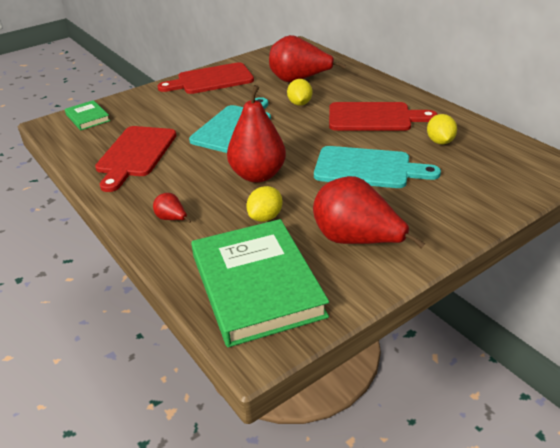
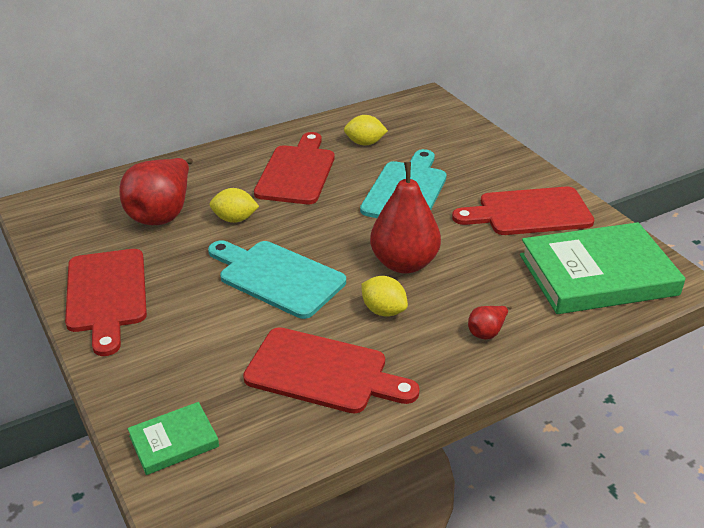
camera: 85 degrees left, 0 degrees up
yellow lemon [246,186,283,222] -> yellow lemon moved to [361,276,408,317]
red pear [313,176,425,248] -> red cutting board [452,187,594,235]

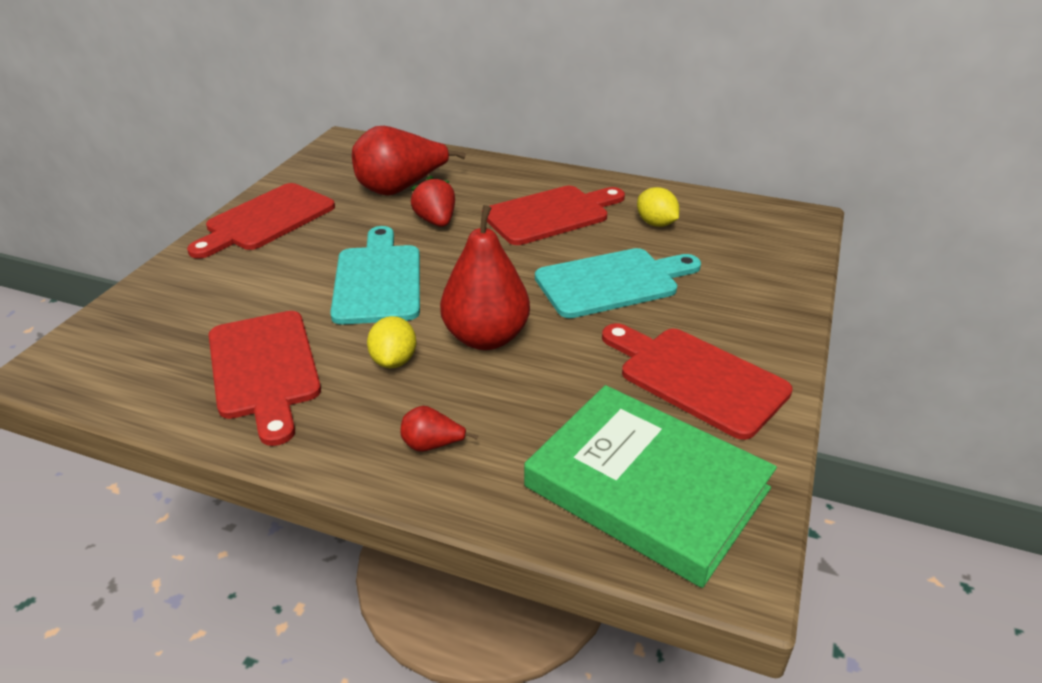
camera: 50 degrees right, 0 degrees up
green book [128,402,219,475] -> none
yellow lemon [209,188,259,223] -> red strawberry [411,175,455,227]

